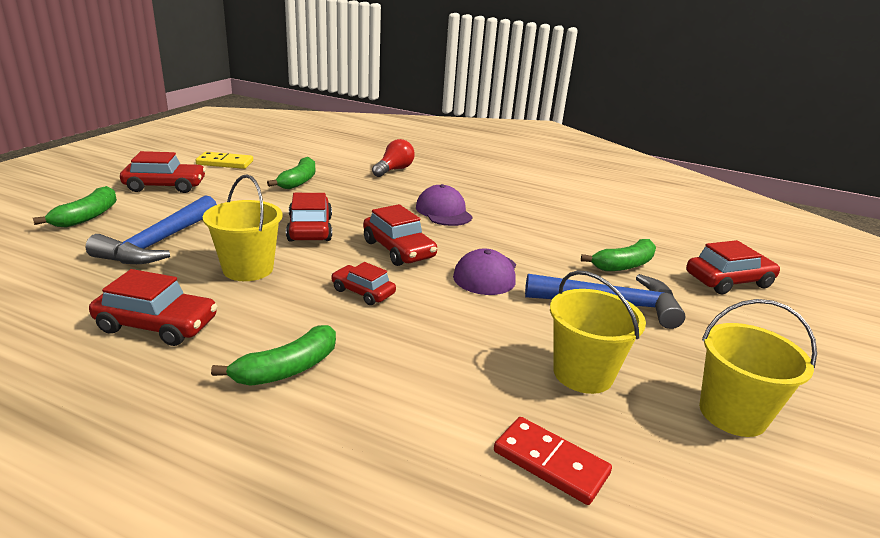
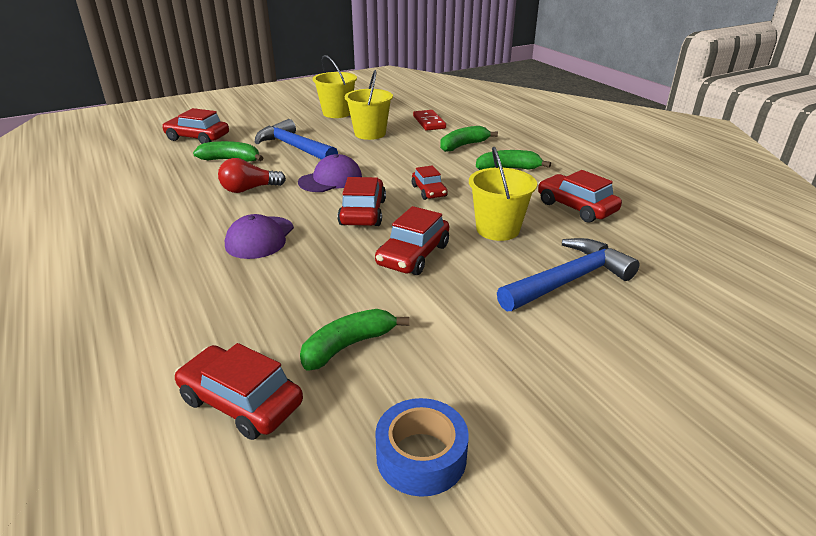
camera: 140 degrees left, 5 degrees up
green banana [33,186,117,228] -> green banana moved to [440,126,498,152]
red car [120,151,206,193] -> red car moved to [175,343,303,440]
yellow domino [196,152,253,169] -> blue tape [375,398,469,497]
red light bulb [372,139,414,177] -> red light bulb moved to [218,158,286,193]

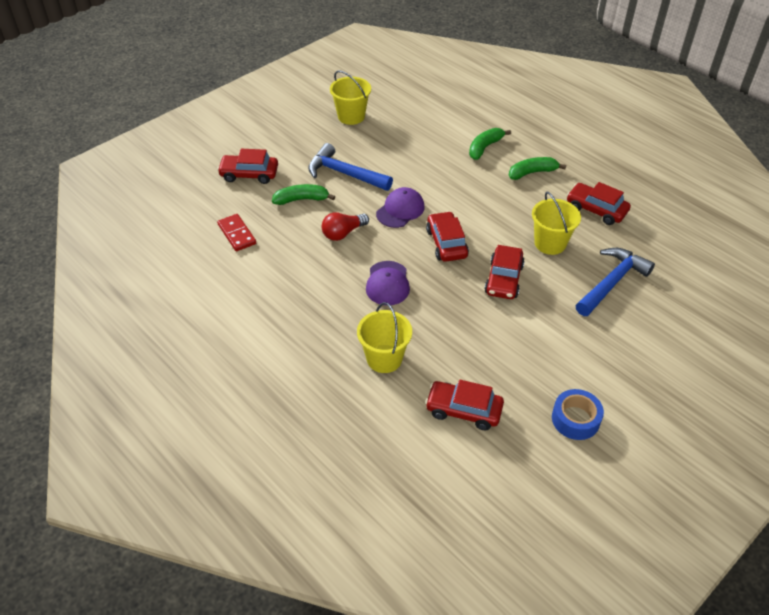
camera: 15 degrees left, 15 degrees up
green banana [300,309,409,371] -> none
yellow bucket [345,70,393,140] -> yellow bucket moved to [357,302,412,373]
red car [412,165,448,200] -> none
red domino [413,110,446,130] -> red domino moved to [217,214,256,251]

